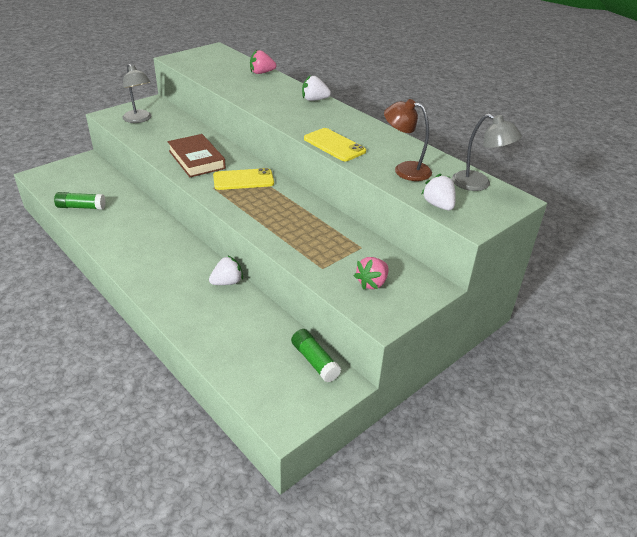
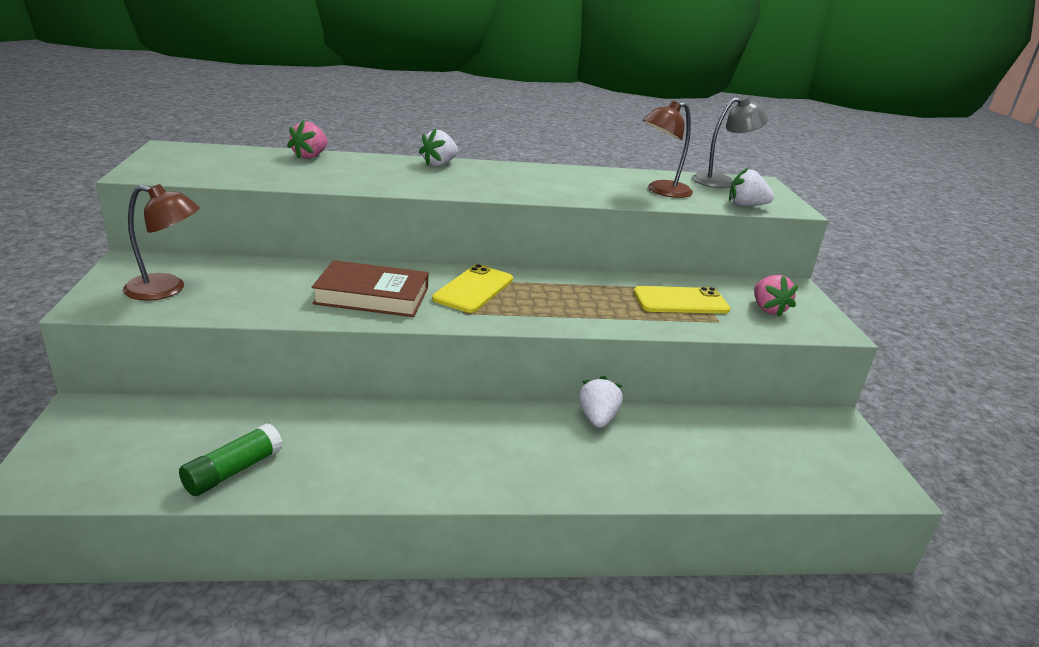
camera: 55 degrees left, 10 degrees down
grey lamp [123,64,152,123] -> brown lamp [123,184,200,301]
green glue stick [291,329,341,382] -> none
yellow phone [304,128,366,161] -> yellow phone moved to [634,286,730,314]

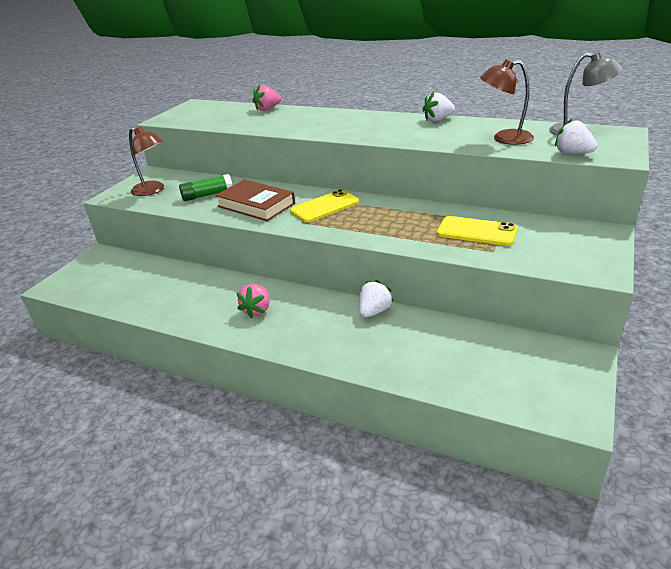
camera: 35 degrees right, 5 degrees up
green glue stick [179,423,283,496] -> green glue stick moved to [179,174,233,201]
white strawberry [419,129,458,166] -> white strawberry moved to [422,92,455,122]
pink strawberry [754,275,798,317] -> pink strawberry moved to [237,284,270,319]

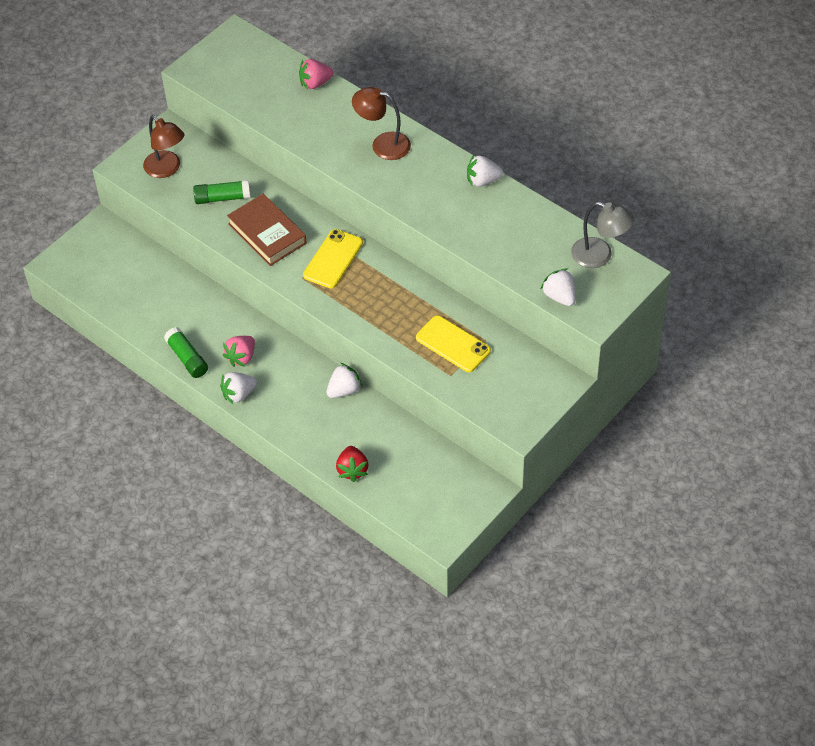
camera: 15 degrees right, 20 degrees up
yellow phone [290,189,359,223] -> yellow phone turned 45 degrees counterclockwise [303,229,363,288]
brown lamp [480,59,534,145] -> brown lamp moved to [352,87,411,160]
none -> green glue stick [164,327,208,378]
none -> white strawberry [220,372,257,405]
none -> red strawberry [336,446,368,482]

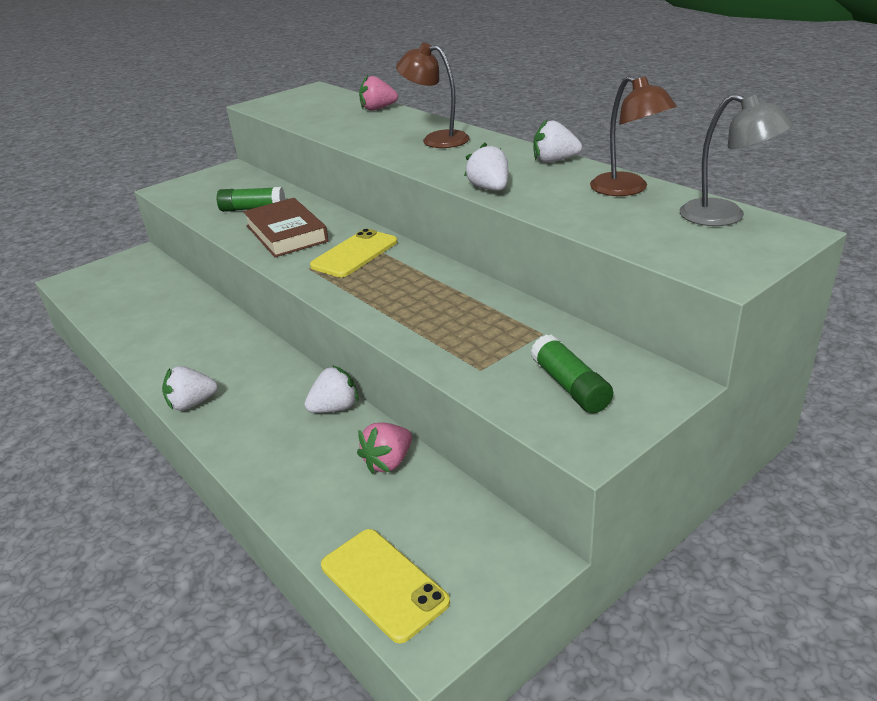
camera: 10 degrees right, 20 degrees down
brown lamp [143,115,184,178] -> brown lamp moved to [590,75,677,196]
green glue stick [164,327,208,378] -> green glue stick moved to [531,334,613,413]
pink strawberry [223,336,255,367] -> pink strawberry moved to [357,422,412,474]
red strawberry [336,446,368,482] -> none
yellow phone [416,315,491,372] -> yellow phone moved to [321,529,450,643]
white strawberry [541,268,575,306] -> white strawberry moved to [464,142,508,191]

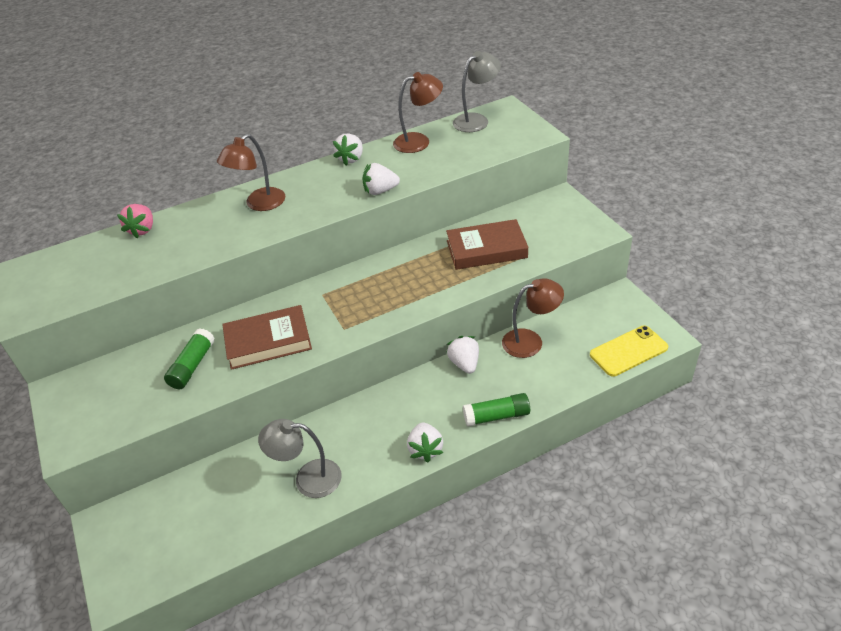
camera: 75 degrees left, 10 degrees up
yellow phone [310,229,397,277] -> none
pink strawberry [357,422,412,474] -> brown lamp [502,278,564,358]
green glue stick [531,334,613,413] -> green glue stick moved to [463,393,530,427]
none -> grey lamp [258,419,342,498]
none -> brown book [446,219,528,270]

